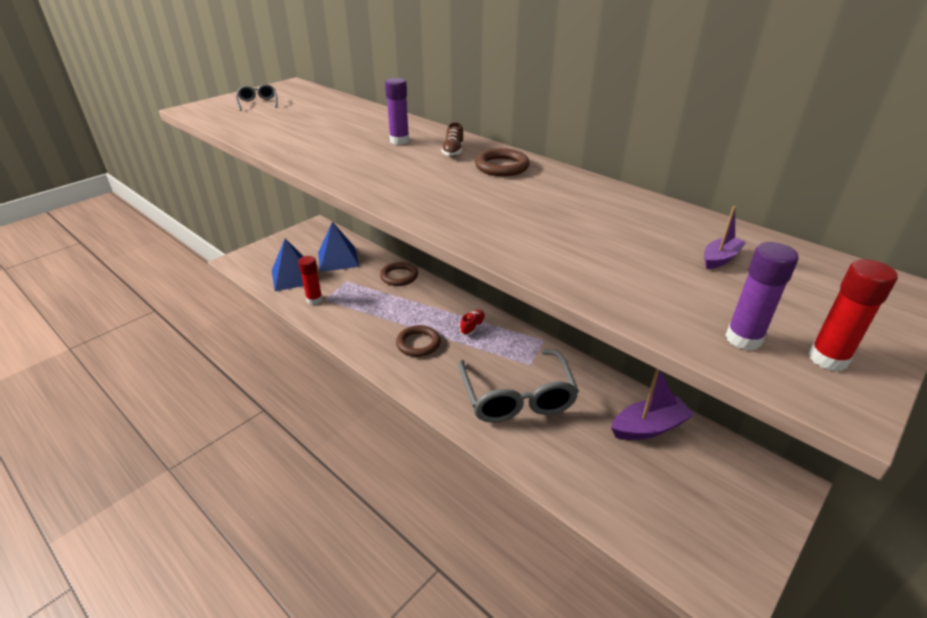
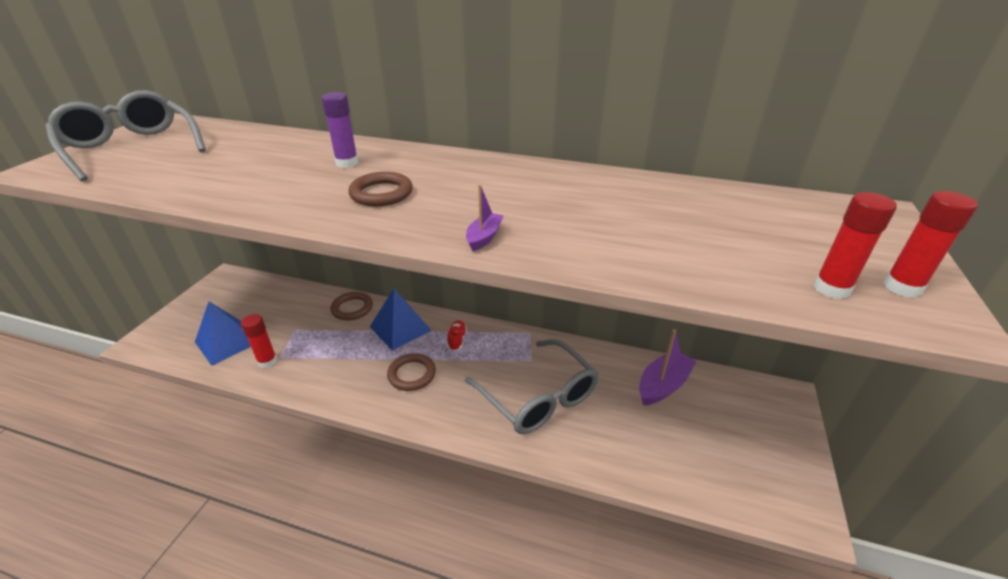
camera: 25 degrees left, 0 degrees up
grey glasses [236,84,278,111] -> grey glasses [45,90,206,182], size x2.37
blue pyramid [318,222,359,272] -> blue pyramid moved to [370,289,432,350]
brown shoe [442,122,464,157] -> none
brown ring [475,148,530,176] -> brown ring moved to [348,172,413,206]
purple boat [704,206,746,269] -> purple boat moved to [466,184,504,251]
purple glue stick [725,242,799,351] -> red glue stick [814,192,896,299]

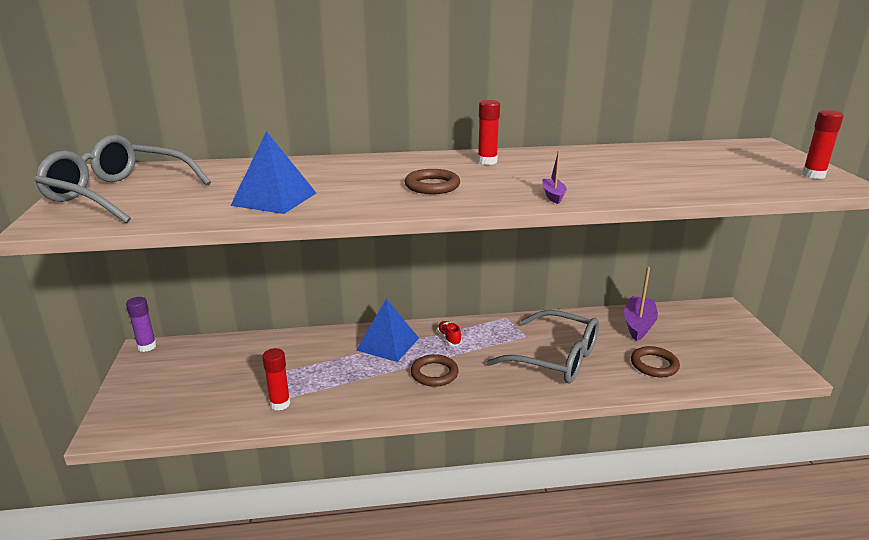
camera: 25 degrees left, 10 degrees down
blue pyramid [195,302,251,366] -> blue pyramid moved to [230,131,316,214]
purple glue stick [321,92,358,168] -> purple glue stick moved to [126,297,157,352]
brown ring [330,292,373,321] -> brown ring moved to [631,346,680,377]
red glue stick [814,192,896,299] -> red glue stick moved to [478,100,500,165]

